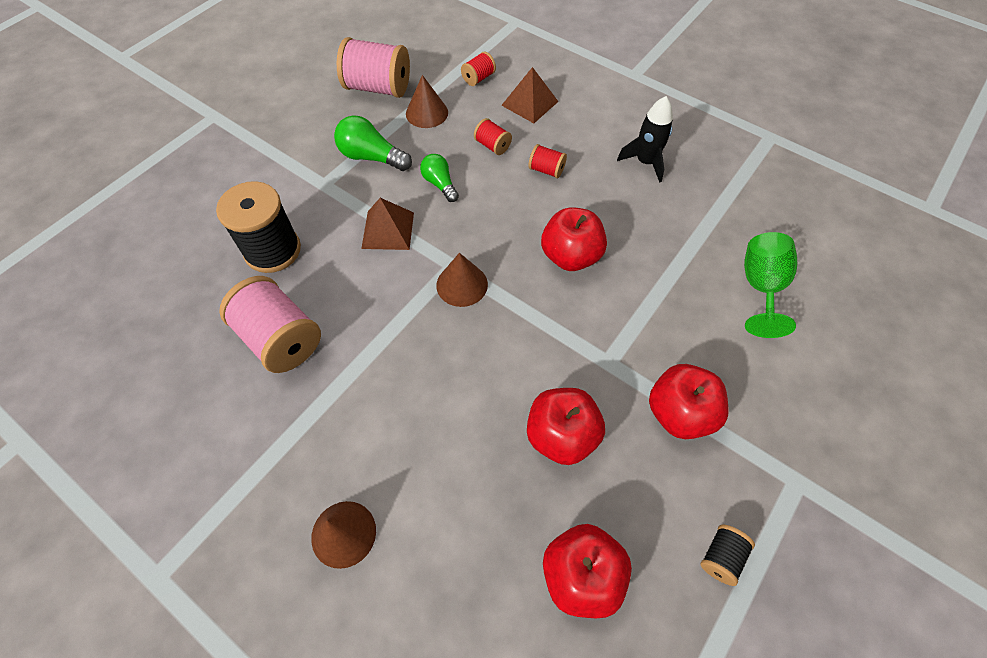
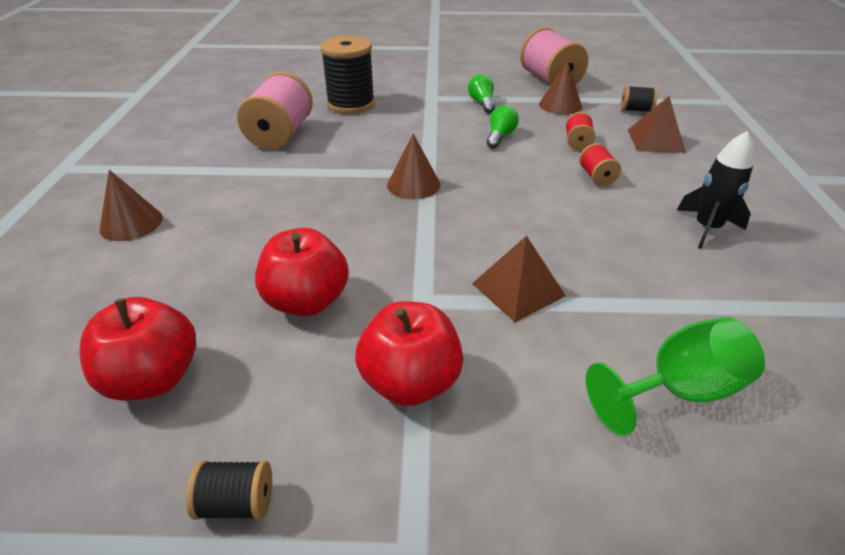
camera: 55 degrees right, 20 degrees down
green light bulb [334,115,412,171] -> green light bulb [468,74,495,113], size x0.66
brown pyramid [361,198,414,250] -> brown pyramid moved to [472,236,566,322]
red spool [461,51,496,86] -> black spool [621,86,658,112]
red apple [541,207,607,271] -> none

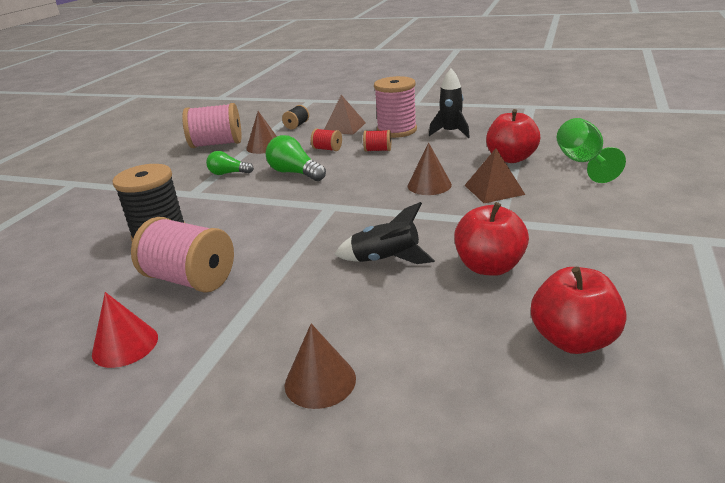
camera: 70 degrees left, 10 degrees down
black spool [186,461,272,520] -> none
red apple [355,301,463,406] -> red apple moved to [486,109,540,163]
brown cone [387,134,440,199] -> brown cone moved to [408,142,452,195]
green light bulb [486,105,519,149] -> green light bulb [266,135,326,181], size x1.51
none -> red cone [92,292,158,368]
none -> black rocket [334,202,435,264]
none -> pink spool [374,76,417,138]

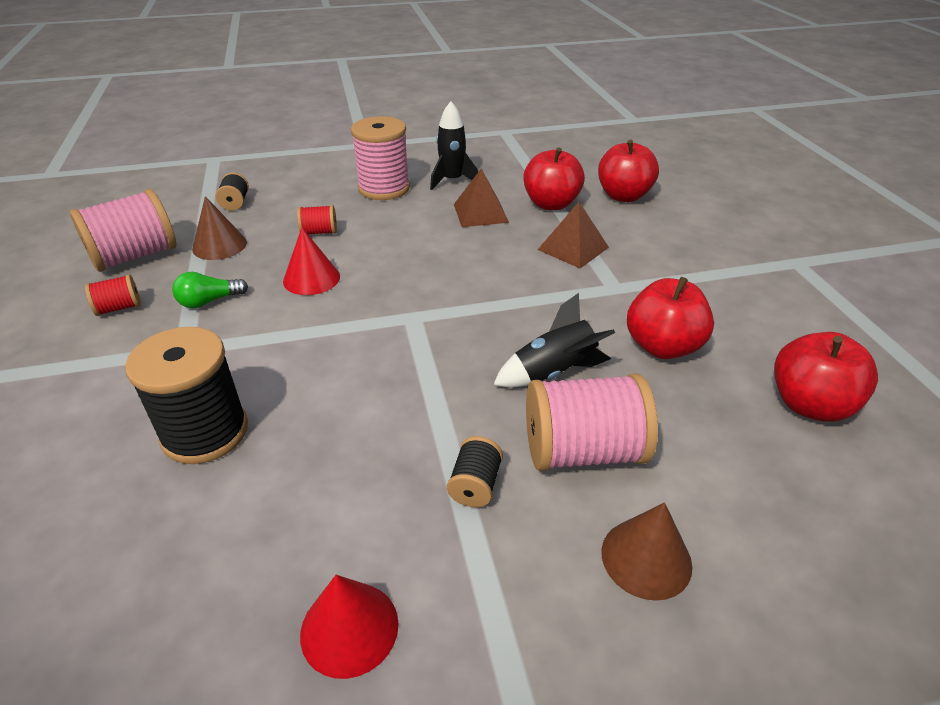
camera: 35 degrees left, 10 degrees up
pink spool [131,217,234,293] -> pink spool moved to [526,373,658,471]
green light bulb [266,135,326,181] -> red cone [283,228,340,295]
brown pyramid [324,95,366,135] -> brown pyramid moved to [454,168,509,227]
red spool [363,130,391,152] -> red spool moved to [85,274,141,316]
brown cone [408,142,452,195] -> none
green goblet [557,118,626,183] -> red apple [598,140,659,202]
none -> black spool [447,436,503,507]

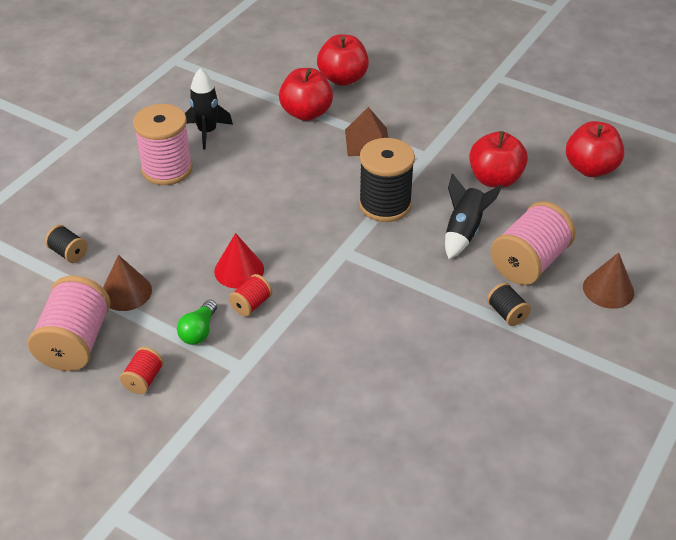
camera: 45 degrees left, 5 degrees up
black spool [125,327,248,464] -> black spool moved to [359,138,415,222]
red spool [297,205,337,235] -> red spool moved to [229,274,272,317]
red cone [300,575,399,679] -> none
brown pyramid [454,168,509,227] -> none

